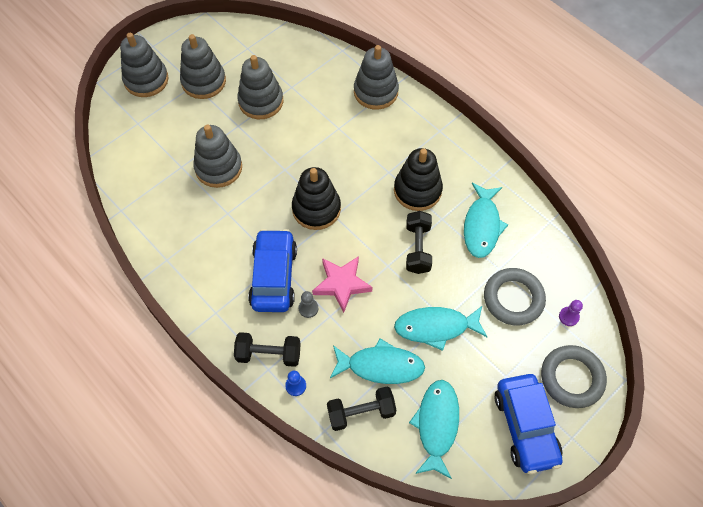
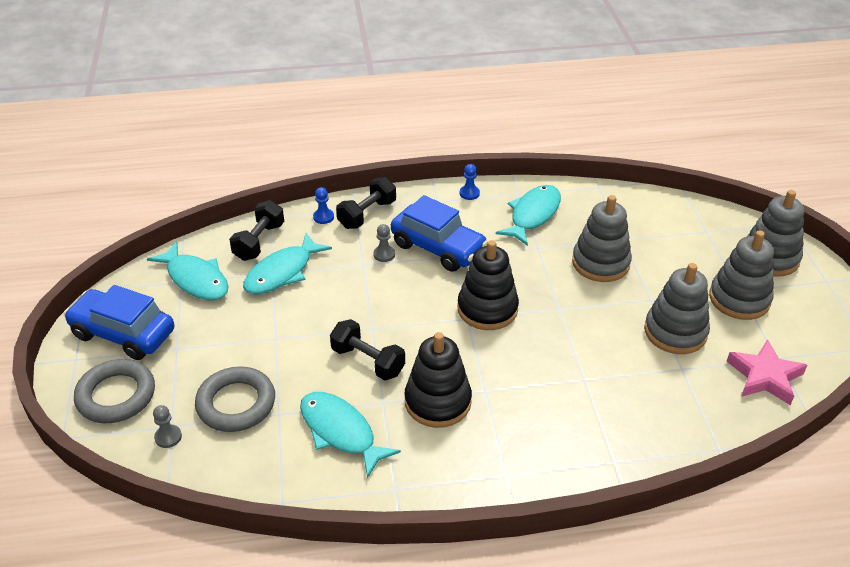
camera: 125 degrees right, 20 degrees down
pink star [312,256,373,313] -> pink star moved to [726,339,807,405]
grey stacking toy [354,45,399,110] -> none
turquoise fish [394,306,487,351] -> turquoise fish moved to [496,185,561,246]
purple pawn [559,300,583,326] -> grey pawn [153,405,182,448]
none -> blue pawn [460,164,480,200]

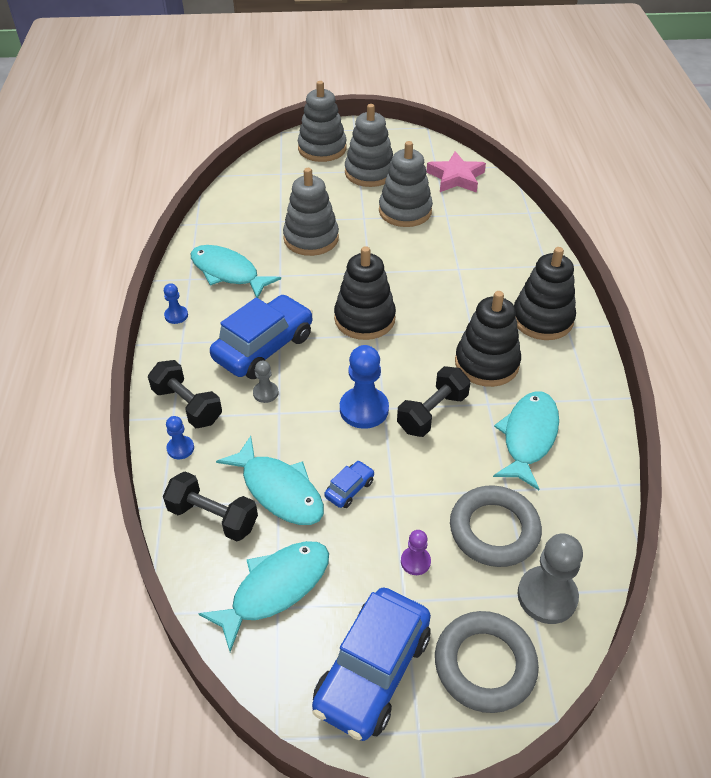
camera: 85 degrees left, 5 degrees up
grey pawn [153,405,182,448] -> grey pawn [518,534,583,624], size x1.90
turquoise fish [300,392,401,478] -> turquoise fish turned 150 degrees clockwise [493,391,559,490]
none -> blue car [324,460,374,508]
none -> blue pawn [340,345,389,429]
none -> purple pawn [401,530,431,575]
none -> black stacking toy [514,247,576,340]

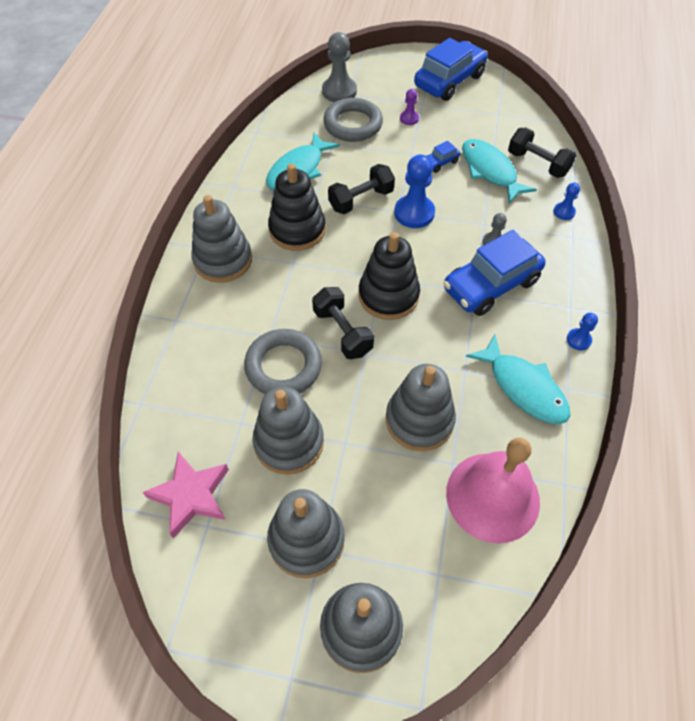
camera: 165 degrees left, 10 degrees up
black dumbbell [148,360,222,428] -> black dumbbell moved to [312,287,374,359]
turquoise fish [198,541,329,652] -> none
grey ring [435,611,539,713] -> grey ring moved to [244,329,322,394]
black stacking toy [514,247,576,340] -> grey stacking toy [191,195,252,283]
none -> pink bell [446,438,540,543]

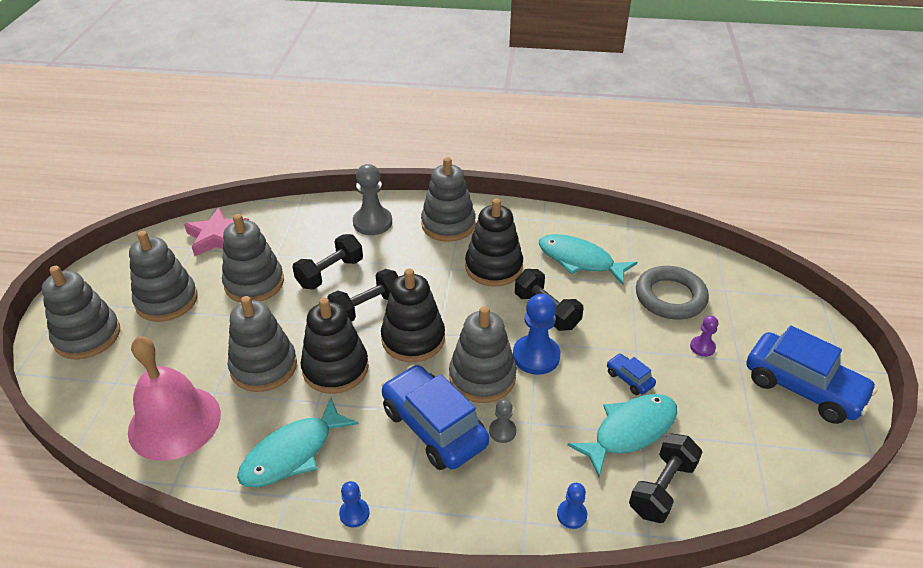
camera: 85 degrees right, 15 degrees down
grey ring [244,329,322,394] -> black dumbbell [293,234,363,290]
grey pawn [322,32,357,102] -> grey pawn moved to [353,164,392,235]
none -> black stacking toy [301,298,369,394]
none -> grey stacking toy [449,306,516,403]

